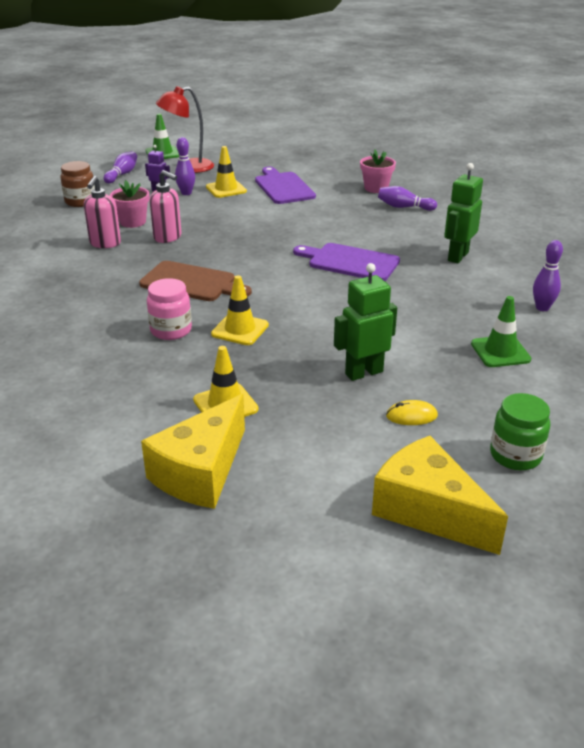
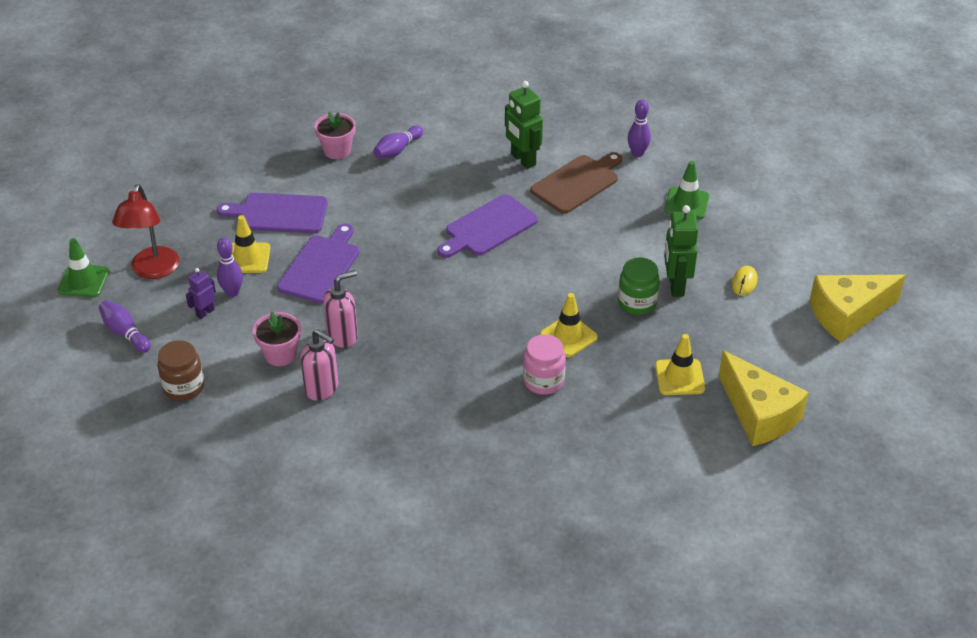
camera: 65 degrees left, 10 degrees up
brown cutting board [139,261,252,301] -> brown cutting board moved to [530,152,622,214]
green jar [490,393,550,470] -> green jar moved to [618,258,660,315]
none -> purple cutting board [277,223,359,304]

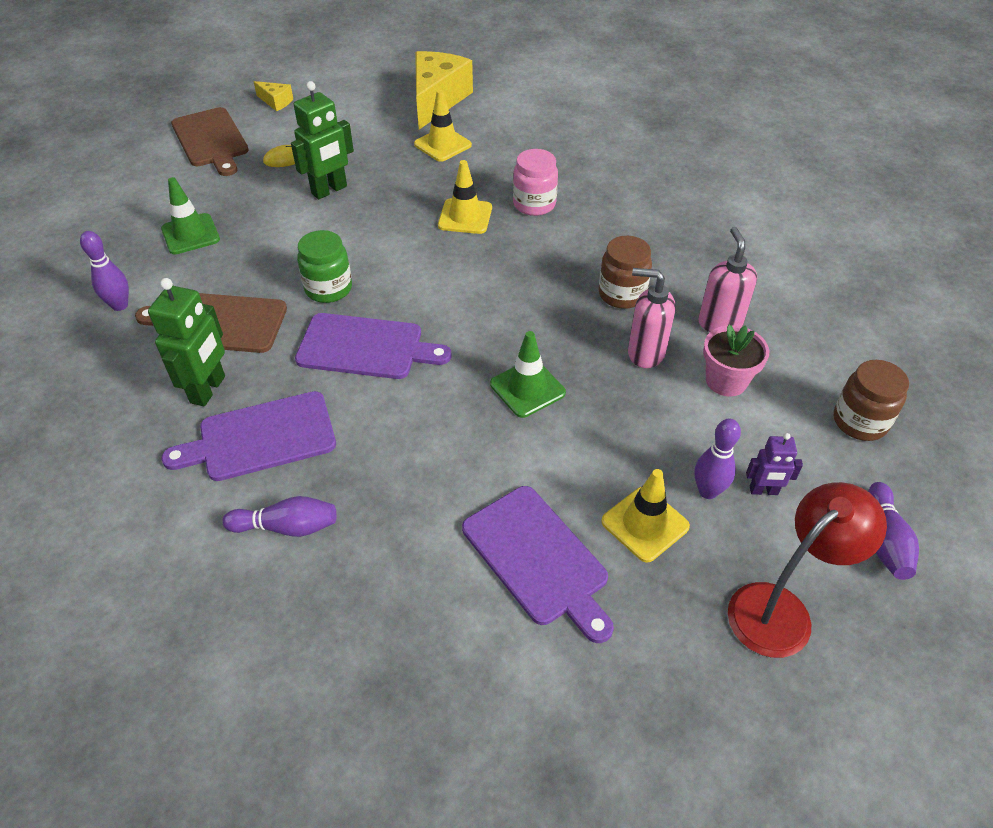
camera: 130 degrees left, 5 degrees up
green traffic cone [58,238,109,297] -> green traffic cone moved to [490,331,566,418]
purple cutting board [277,223,359,304] -> purple cutting board moved to [161,391,336,481]
pink flower pot [314,111,356,159] -> none
green jar [618,258,660,315] -> green jar moved to [297,230,352,303]
yellow cheese [810,275,906,342] -> yellow cheese [253,81,293,111], size x0.45
none -> brown cutting board [171,107,249,176]
none -> brown jar [599,236,652,309]

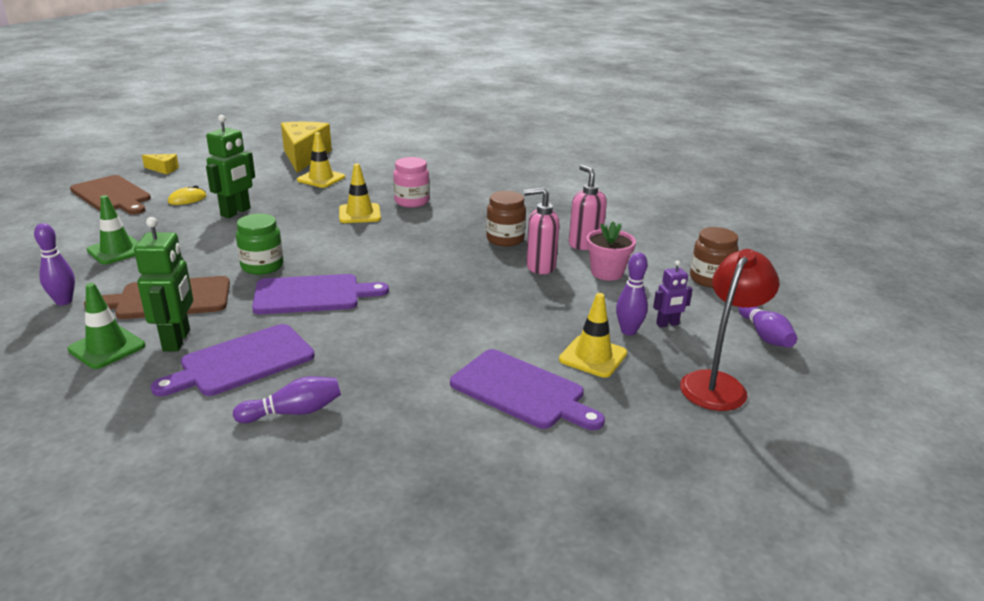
camera: 20 degrees left, 20 degrees down
green traffic cone [490,331,566,418] -> green traffic cone moved to [68,283,145,369]

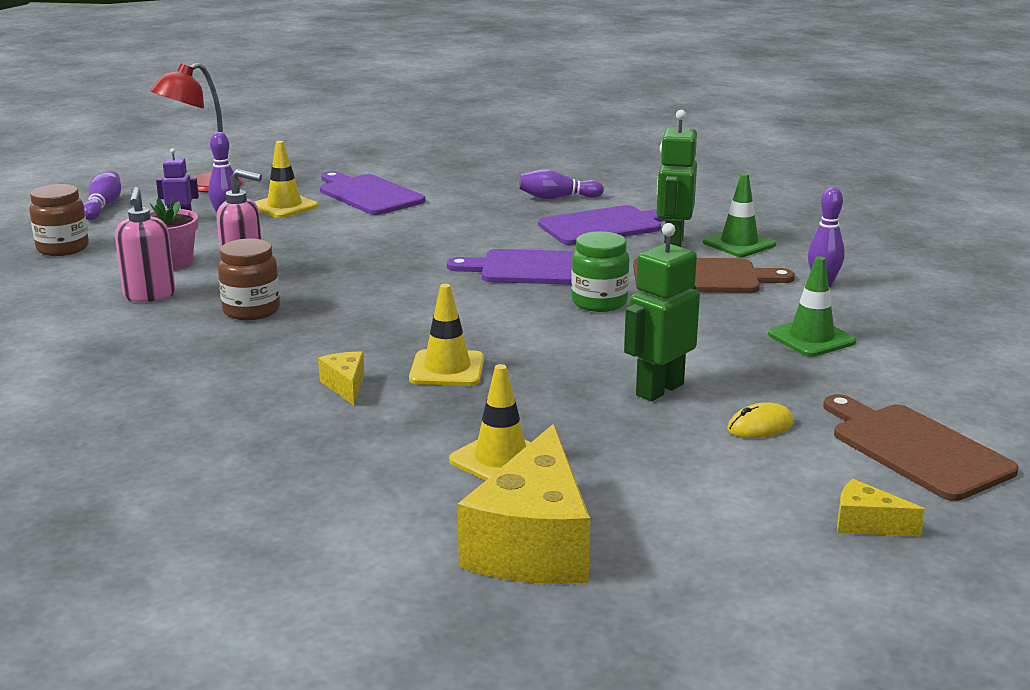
camera: 165 degrees left, 5 degrees down
pink jar [393,157,430,208] -> yellow cheese [318,352,364,405]

